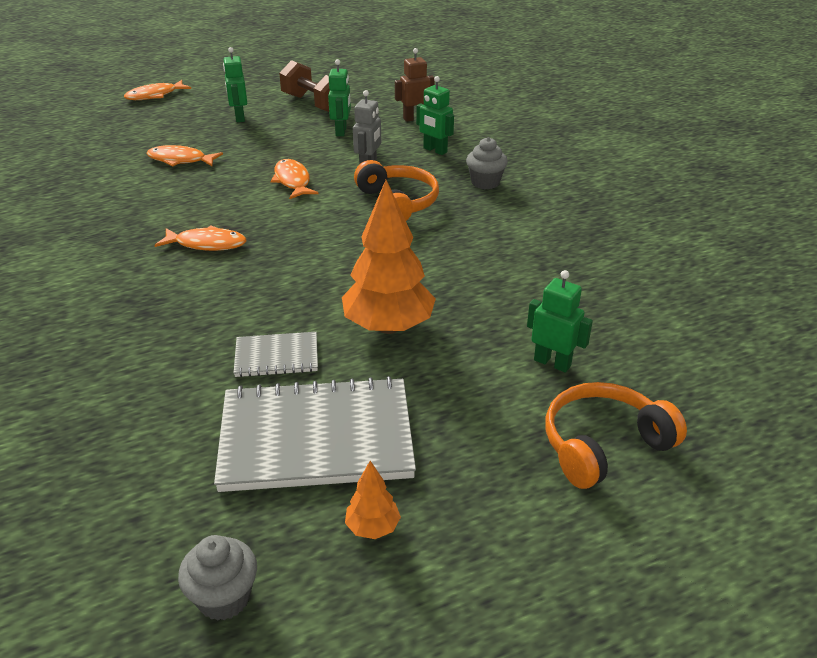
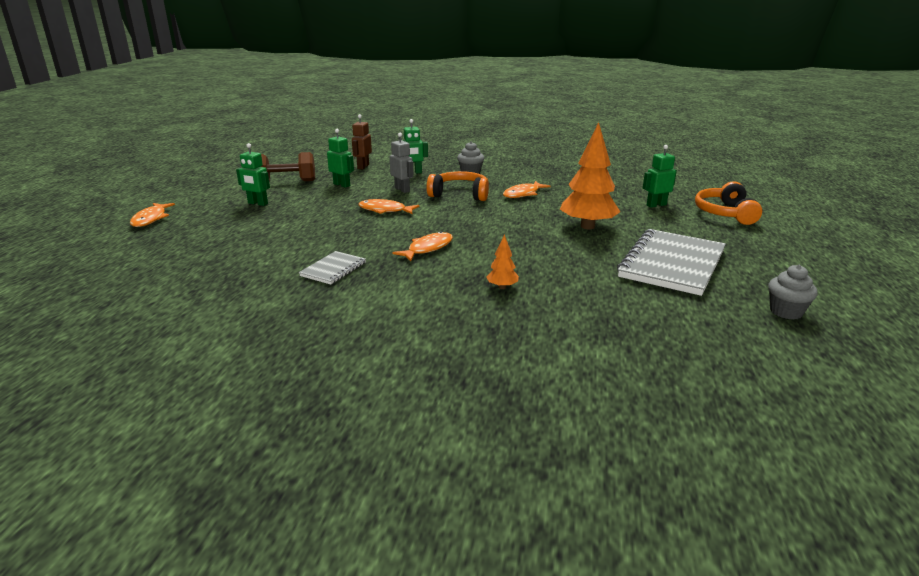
camera: 55 degrees left, 10 degrees down
orange fish [146,145,223,167] -> orange fish moved to [503,181,551,198]
grey notebook [234,332,318,377] -> grey notebook moved to [299,251,366,285]
orange tree [345,461,401,539] -> orange tree moved to [486,234,519,289]

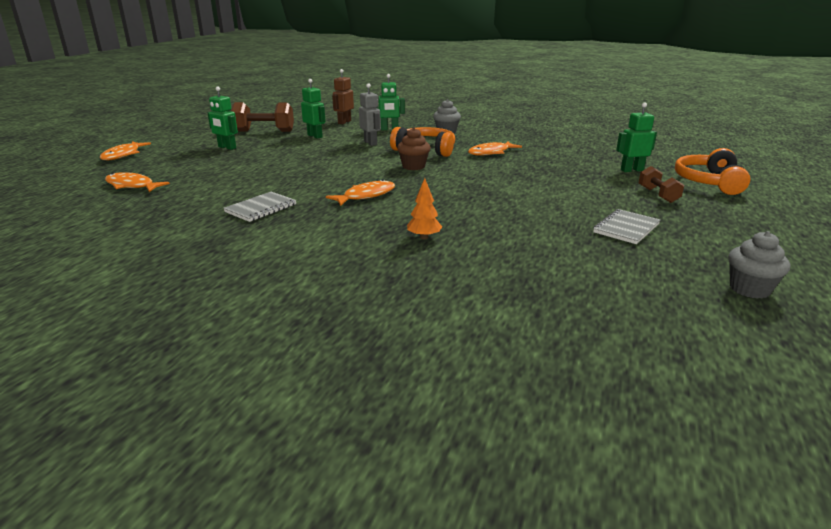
camera: 10 degrees right, 0 degrees up
orange fish [358,199,419,214] -> orange fish moved to [105,172,170,192]
orange tree [560,122,620,229] -> none
grey notebook [617,229,726,296] -> grey notebook [593,209,660,244], size x0.49
none -> brown cupcake [397,127,431,170]
none -> brown dumbbell [639,166,684,203]

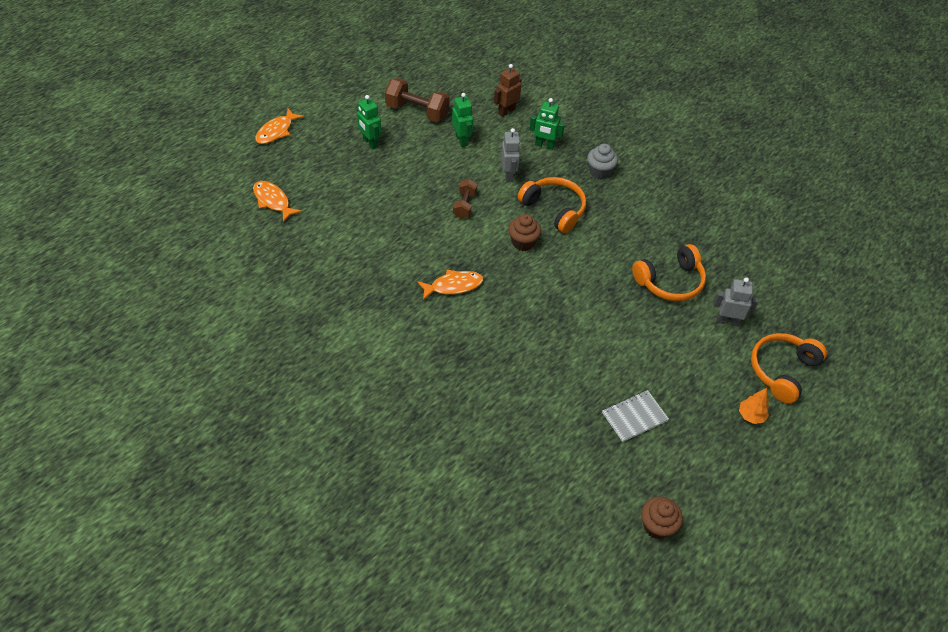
camera: 20 degrees right, 25 degrees up
grey notebook [223,192,297,222] -> none
orange tree [407,178,442,239] -> orange tree moved to [739,388,769,424]
orange fish [468,141,522,156] -> none
green robot [616,102,657,172] -> grey robot [714,277,758,327]
brown dumbbell [639,166,684,203] -> brown dumbbell moved to [453,179,478,218]
grey cupcake [728,231,790,299] -> brown cupcake [641,497,683,539]
none -> orange headphones [632,244,706,301]

